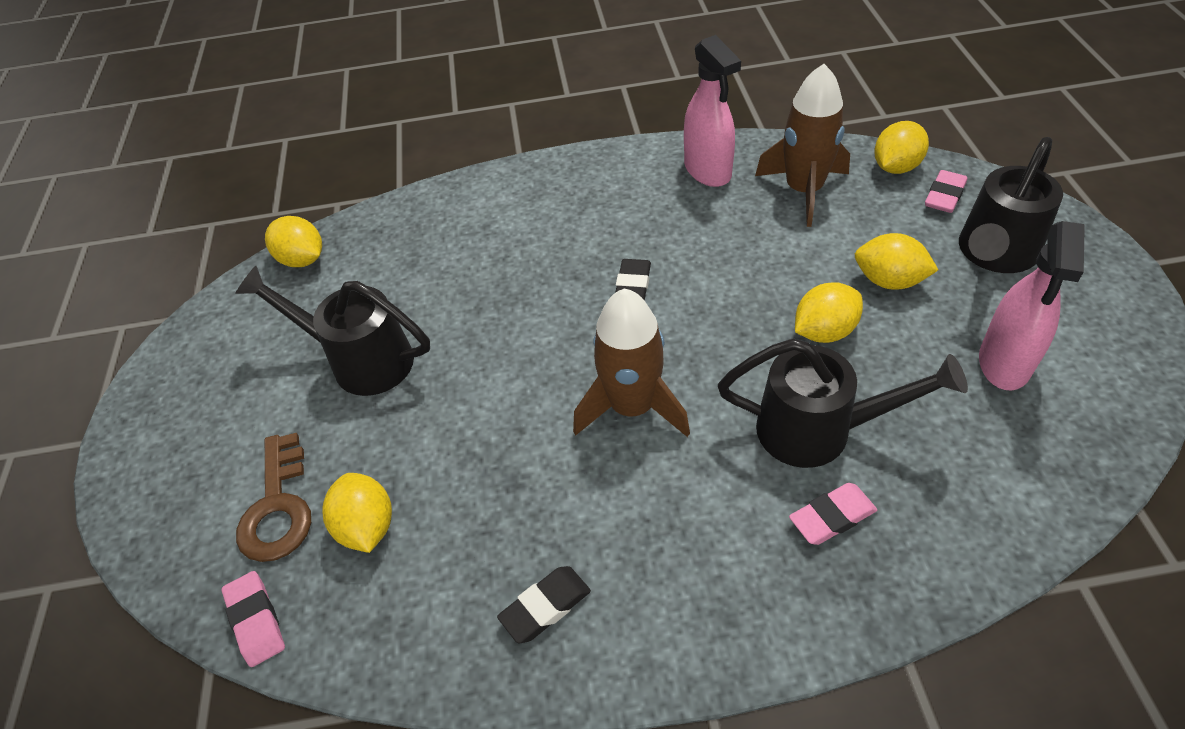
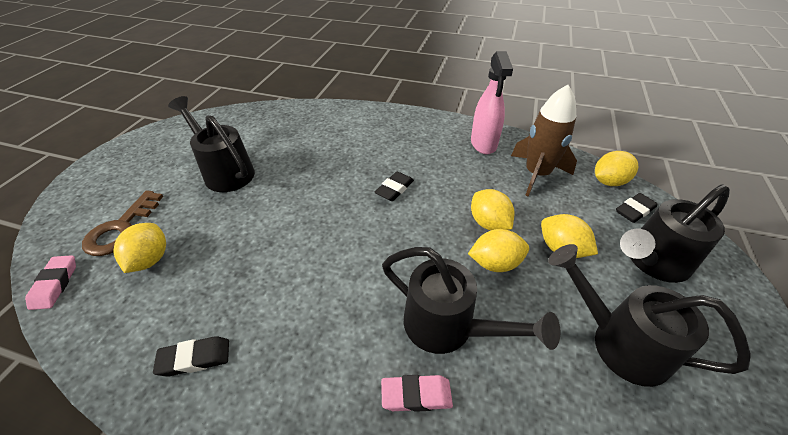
camera: 20 degrees right, 5 degrees down
yellow lemon [265,216,322,267] -> yellow lemon moved to [471,189,514,230]
brown rocket [573,289,690,437] -> none
pink eraser [925,170,968,213] -> black eraser [616,193,657,223]
pink spray bottle [979,221,1085,391] -> black watering can [548,244,751,387]

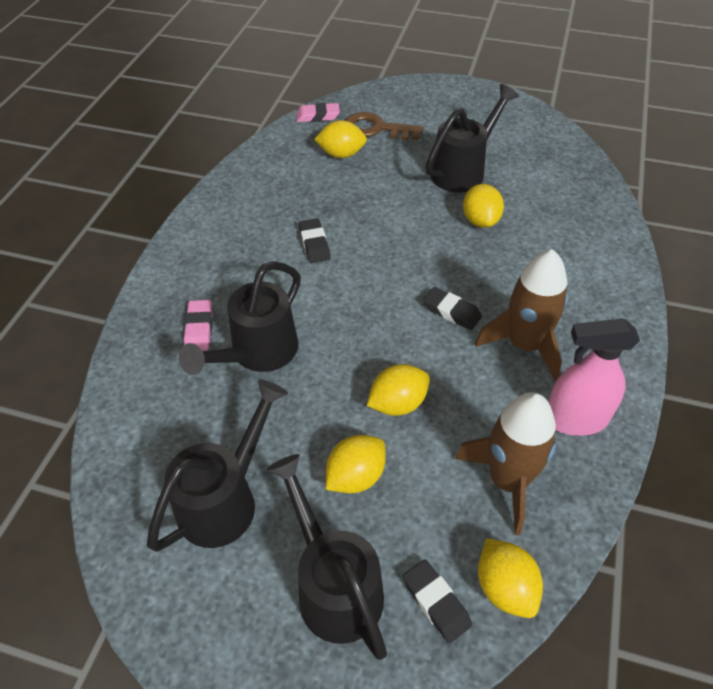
camera: 90 degrees right, 5 degrees up
black eraser [153,336,229,377] -> black eraser moved to [299,218,330,263]
yellow lemon [468,229,529,272] -> yellow lemon moved to [463,184,504,228]
none -> brown rocket [475,249,568,381]

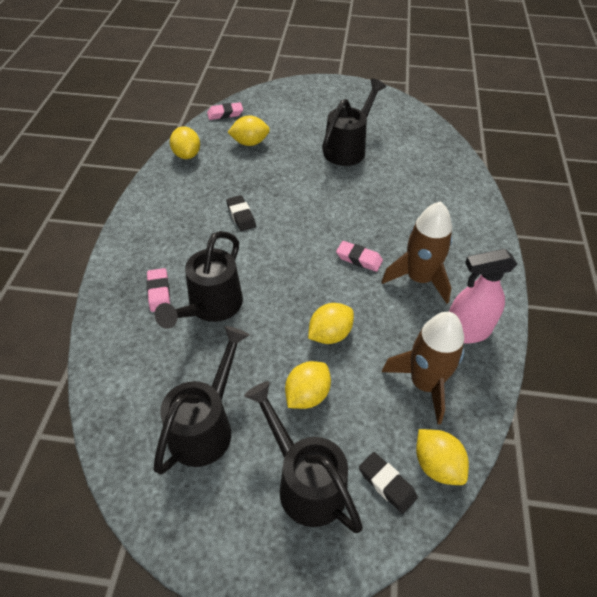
camera: 10 degrees left, 0 degrees up
brown key [345,112,423,140] -> none
black eraser [423,287,482,330] -> pink eraser [336,241,383,272]
yellow lemon [463,184,504,228] -> yellow lemon moved to [170,126,200,159]

